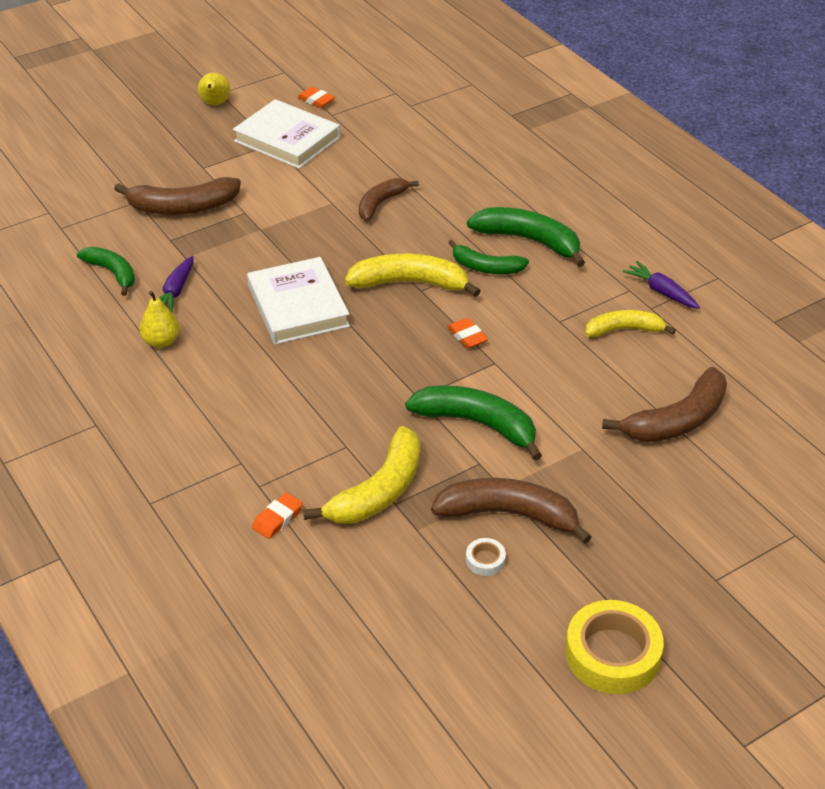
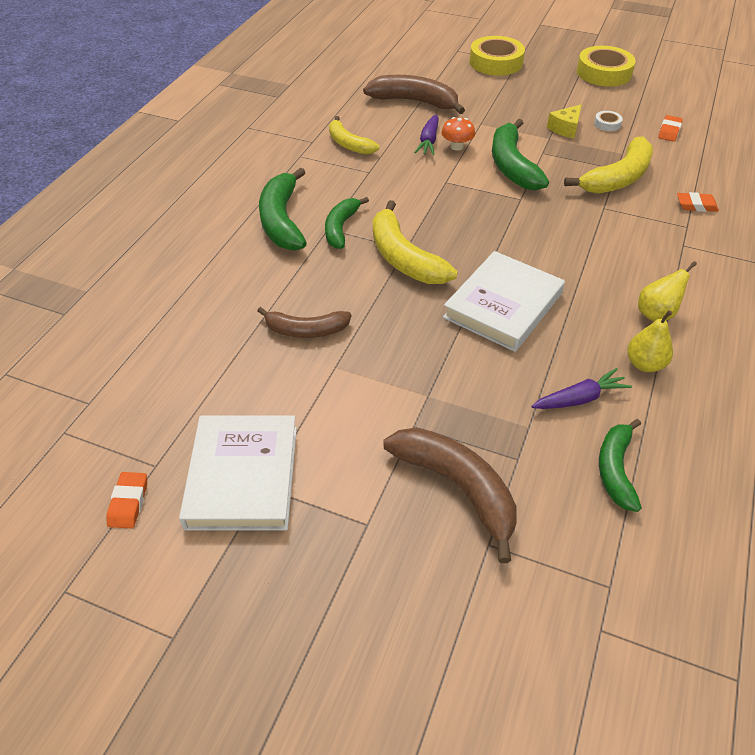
camera: 125 degrees left, 5 degrees up
yellow pear [198,73,230,105] -> yellow pear moved to [638,261,697,322]
yellow banana [303,426,420,523] -> yellow banana turned 135 degrees clockwise [564,136,653,194]
brown banana [431,478,592,544] -> yellow cheese [547,104,582,138]
orange eraser [447,318,488,349] -> orange eraser moved to [658,115,683,142]
green banana [448,240,529,274] -> green banana turned 150 degrees counterclockwise [325,197,369,249]
purple carrot [623,261,700,309] -> purple carrot moved to [414,114,439,155]
none -> orange mushroom [441,117,475,151]
none -> yellow tape [469,36,525,76]

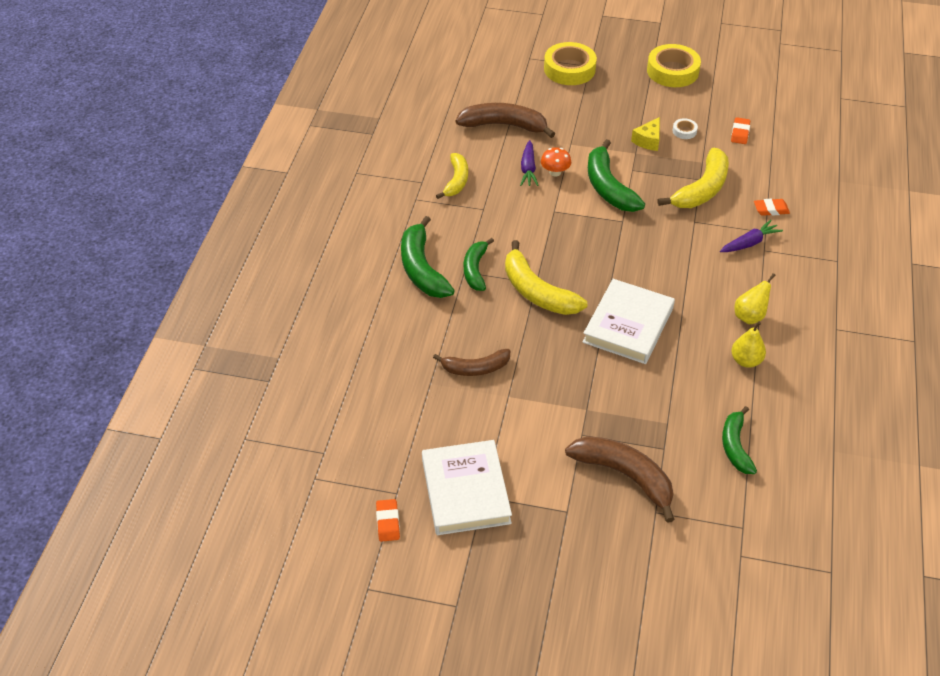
camera: 10 degrees left, 0 degrees up
yellow banana [329,116,379,155] -> yellow banana turned 120 degrees counterclockwise [436,153,468,199]
purple carrot [531,368,632,409] -> purple carrot moved to [720,220,783,252]

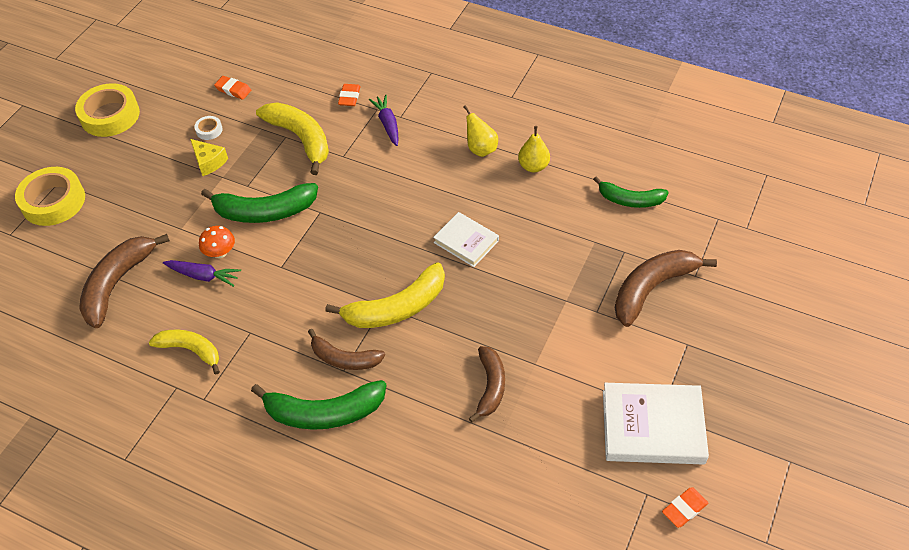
camera: 75 degrees left, 5 degrees up
orange eraser [376,499,400,542] -> orange eraser turned 45 degrees counterclockwise [662,487,708,528]
green banana [464,238,494,291] -> brown banana [308,329,385,370]
white book [583,279,675,364] -> white book [433,212,499,267], size x0.61

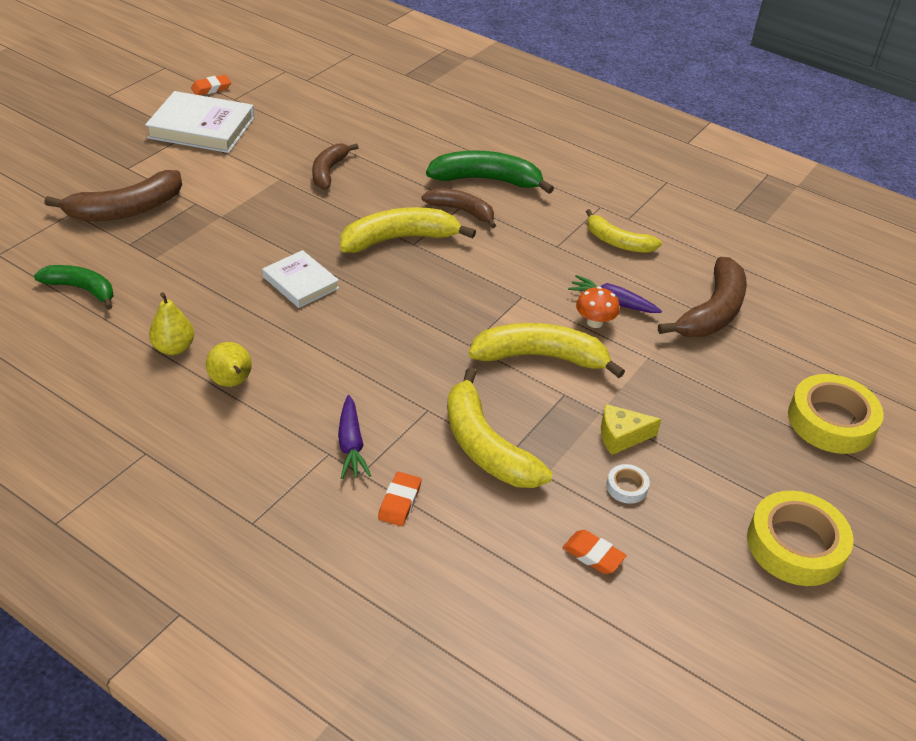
camera: 175 degrees left, 10 degrees down
yellow cheese [190,139,228,176] -> yellow cheese turned 60 degrees counterclockwise [601,404,661,455]
green banana [201,183,318,223] -> yellow banana [469,323,625,378]

